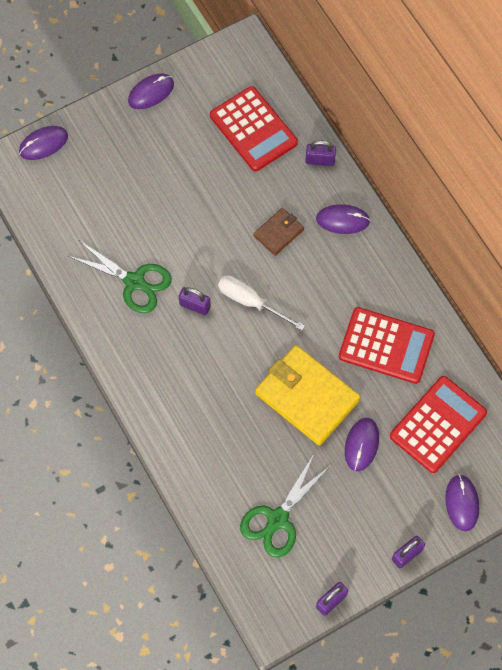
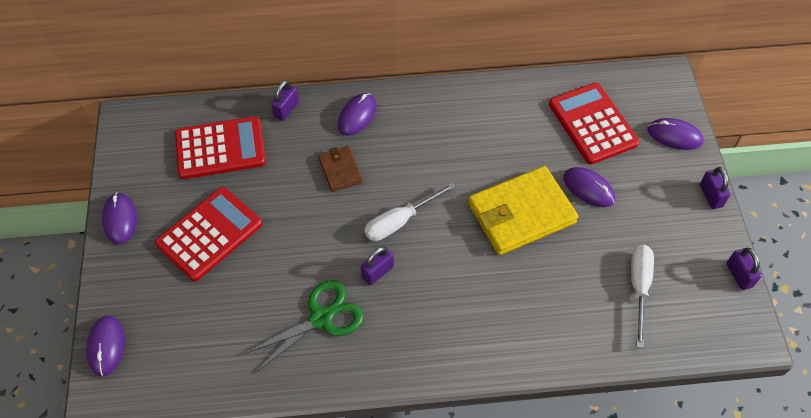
camera: 65 degrees left, 10 degrees down
green scissors [240,454,331,558] -> white screwdriver [631,245,654,348]
red calculator [339,307,435,384] -> red calculator moved to [155,187,262,281]

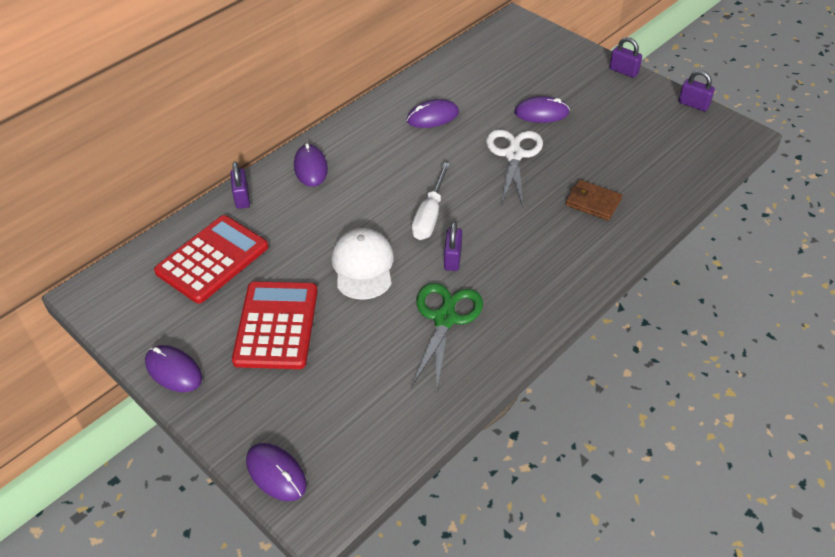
camera: 40 degrees left, 10 degrees down
brown wallet [318,146,363,192] -> brown wallet moved to [565,180,622,221]
yellow wallet [468,166,579,255] -> white scissors [486,129,543,206]
red calculator [549,83,639,164] -> none
white screwdriver [631,245,654,348] -> none
purple mouse [647,118,704,150] -> purple mouse moved to [407,99,459,128]
none -> white cap [331,228,394,300]

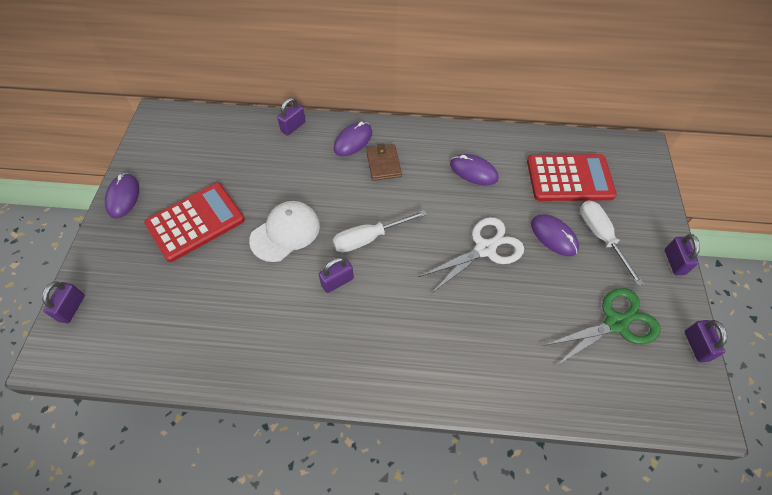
camera: 50 degrees right, 10 degrees up
red calculator [154,215,268,304] -> red calculator moved to [527,154,617,201]
purple mouse [246,443,307,501] -> purple padlock [42,281,85,323]
green scissors [411,283,483,390] -> green scissors moved to [543,288,661,367]
brown wallet [565,180,622,221] -> brown wallet moved to [366,144,402,181]
none -> white screwdriver [580,200,644,286]

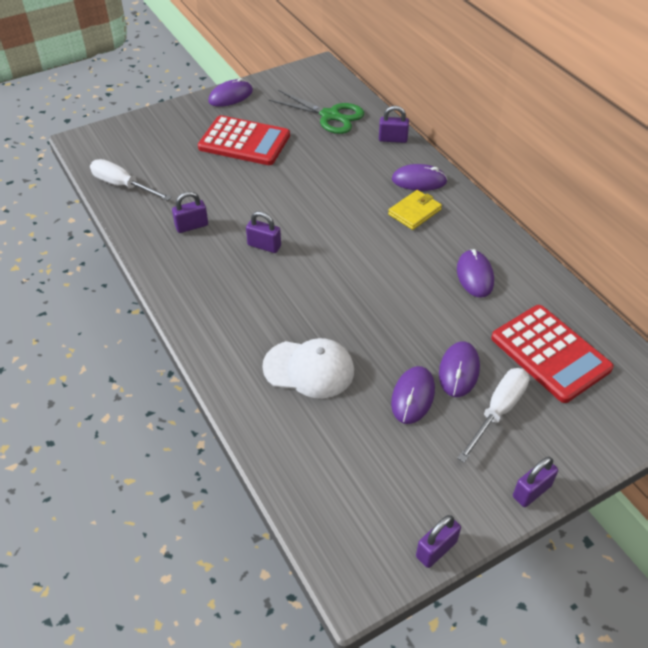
camera: 55 degrees right, 10 degrees down
purple padlock [42,281,85,323] -> purple padlock moved to [172,191,208,233]
white cap [249,201,320,262] -> white cap moved to [262,338,354,398]
white screwdriver [333,210,427,253] -> white screwdriver moved to [90,159,172,201]
brown wallet [366,144,402,181] -> yellow wallet [388,190,442,230]
white scissors [419,217,524,294] -> none
green scissors [543,288,661,367] -> green scissors moved to [269,90,364,134]
none -> purple mouse [391,366,435,424]

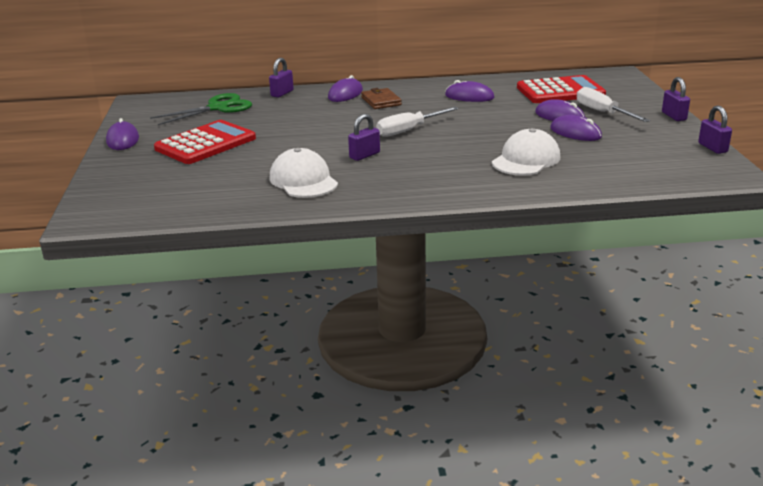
camera: 65 degrees left, 20 degrees down
white screwdriver [90,159,172,201] -> white screwdriver moved to [376,107,459,137]
purple padlock [172,191,208,233] -> white cap [269,148,338,198]
yellow wallet [388,190,442,230] -> brown wallet [361,88,402,109]

